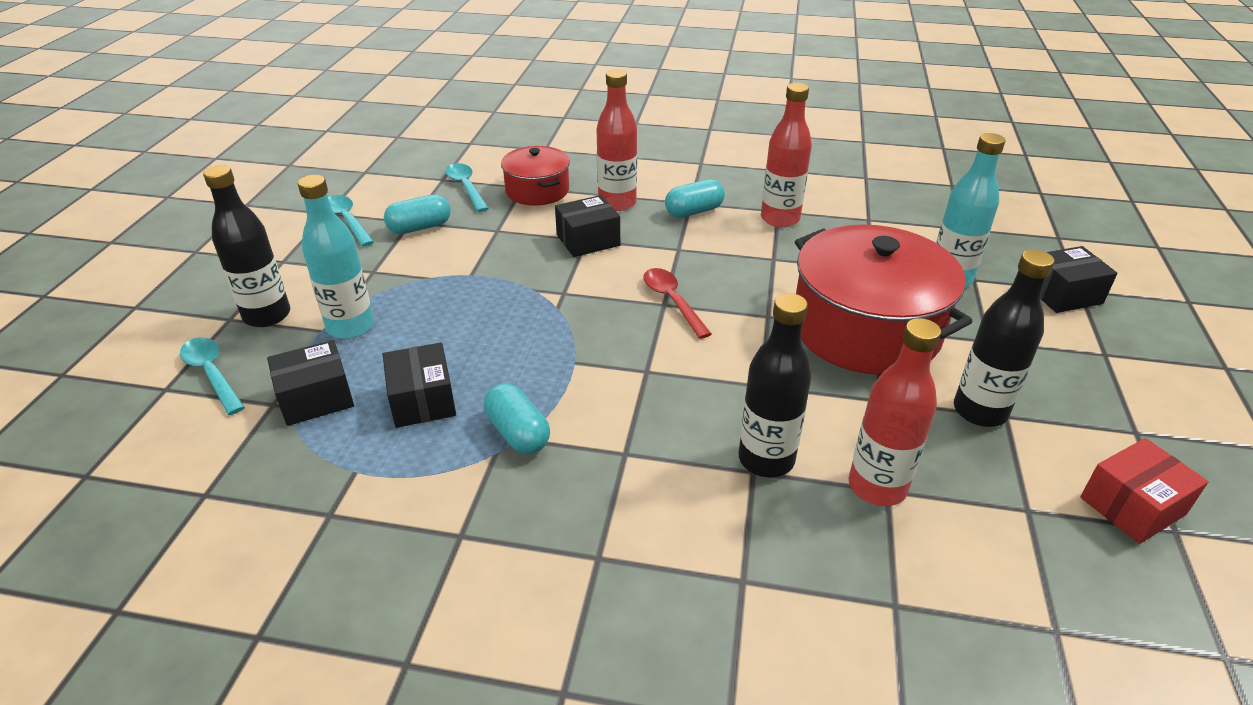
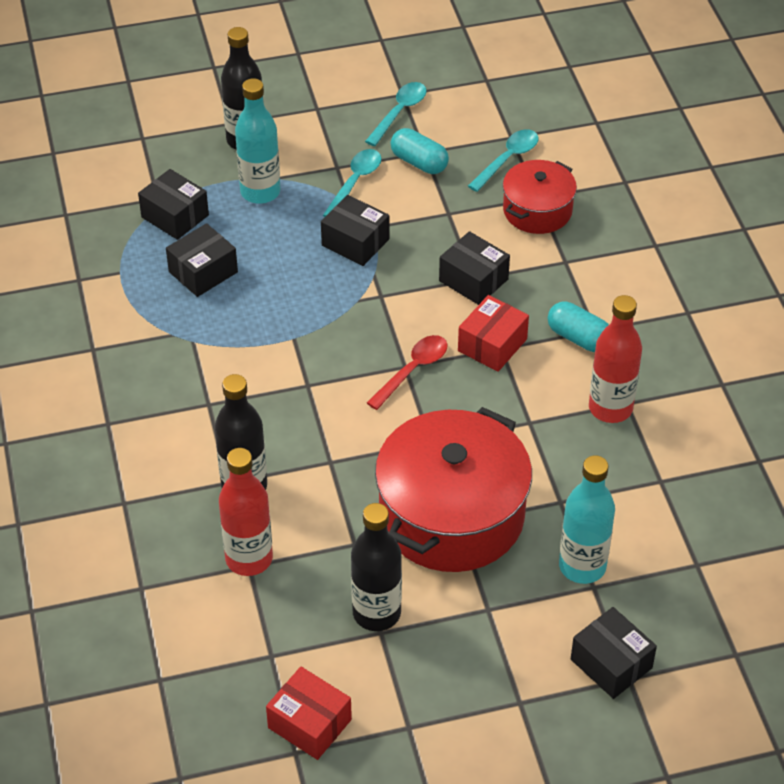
camera: 65 degrees right, 10 degrees up
turquoise spoon [180,337,245,415] -> turquoise spoon moved to [323,149,382,217]
turquoise capsule [484,383,550,454] -> none
red bottle [597,69,637,211] -> none
none -> black box [321,195,389,266]
none -> red box [458,295,529,372]

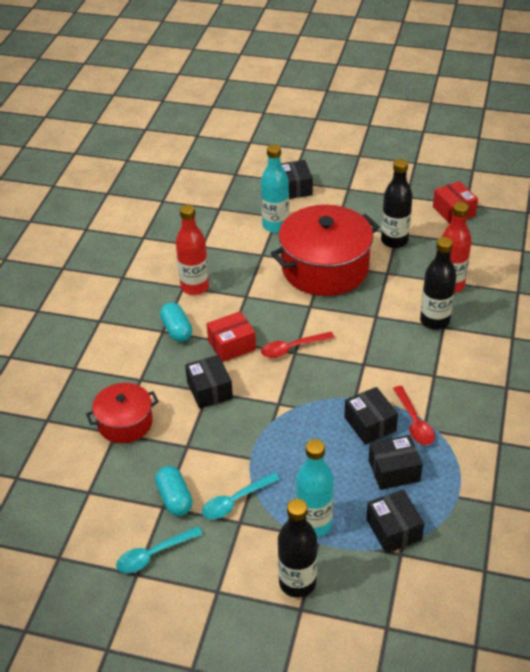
camera: 150 degrees left, 5 degrees down
black box [321,195,389,266] -> black box moved to [344,387,398,445]
turquoise spoon [468,129,539,192] -> none
none -> red spoon [393,386,435,445]

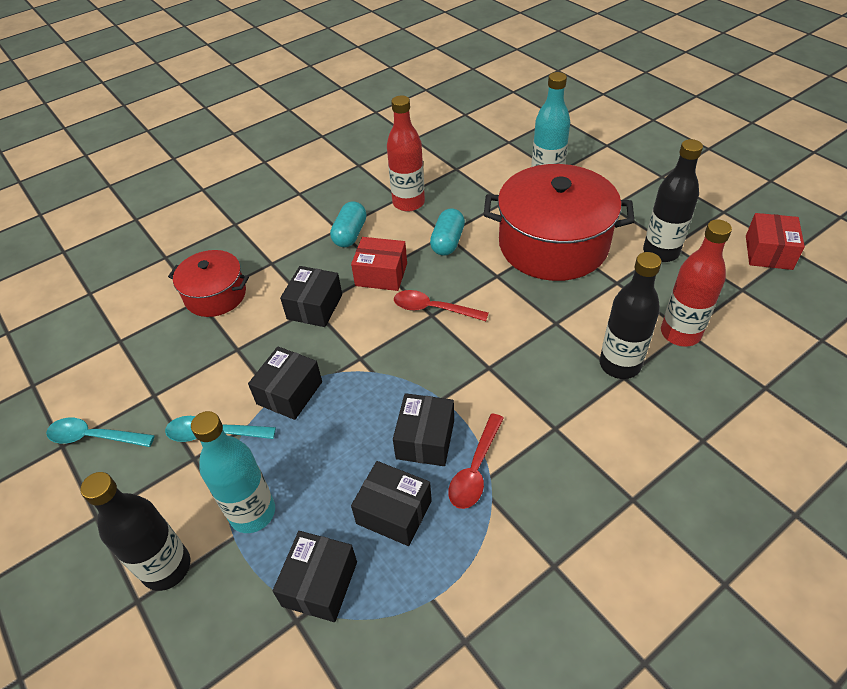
camera: 40 degrees right, 5 degrees up
turquoise capsule [155,466,193,516] -> turquoise capsule moved to [430,208,465,256]
black box [281,160,313,199] -> black box moved to [248,346,322,420]

